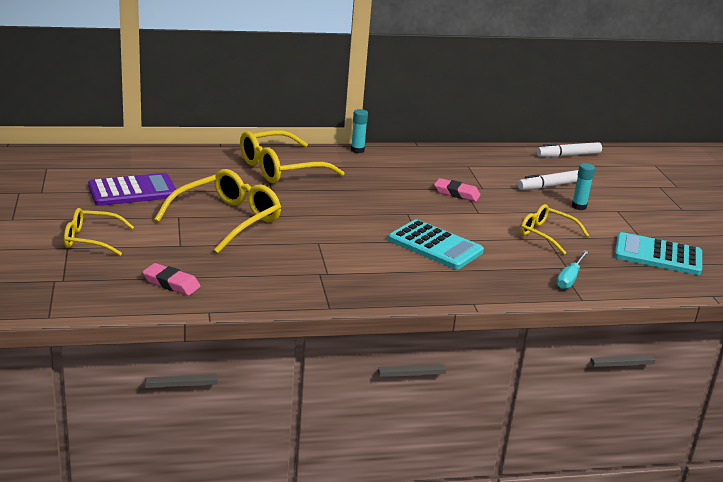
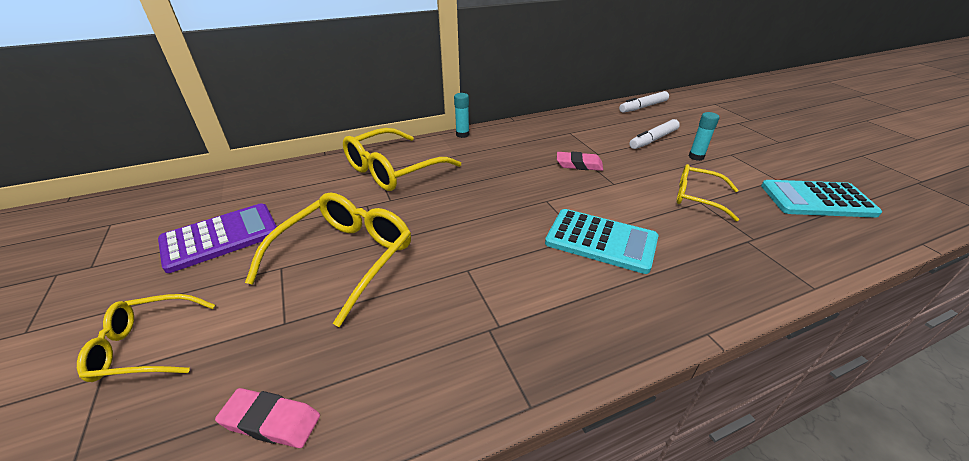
camera: 10 degrees left, 10 degrees up
turquoise screwdriver [557,250,589,289] -> none

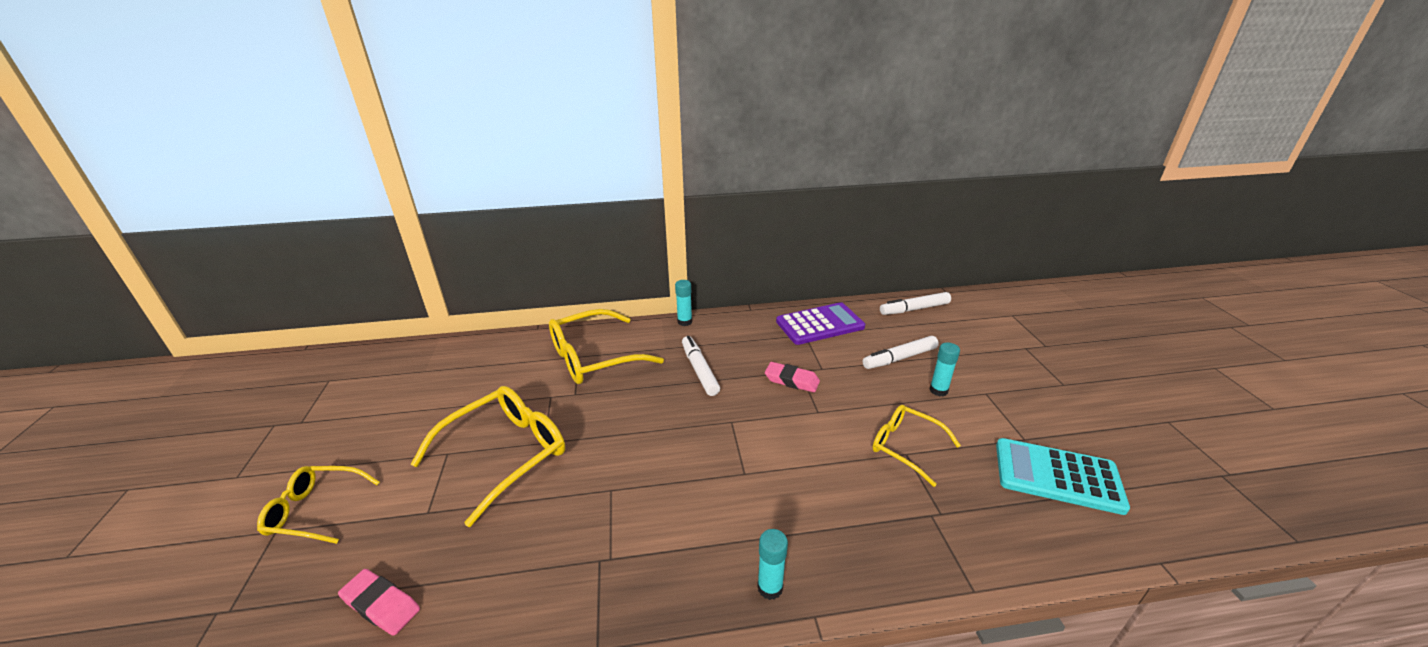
camera: 15 degrees right, 5 degrees down
purple calculator [158,203,277,273] -> purple calculator moved to [776,302,865,345]
turquoise calculator [545,209,658,274] -> none
none -> white marker [682,336,720,396]
none -> turquoise glue stick [757,529,788,600]

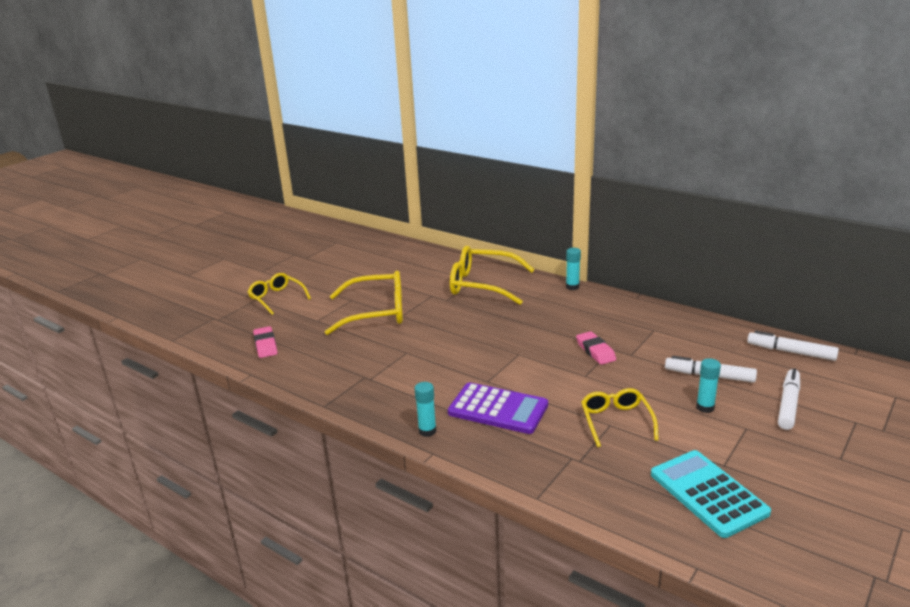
camera: 45 degrees right, 5 degrees down
white marker [682,336,720,396] -> white marker moved to [778,368,800,430]
purple calculator [776,302,865,345] -> purple calculator moved to [448,382,548,434]

